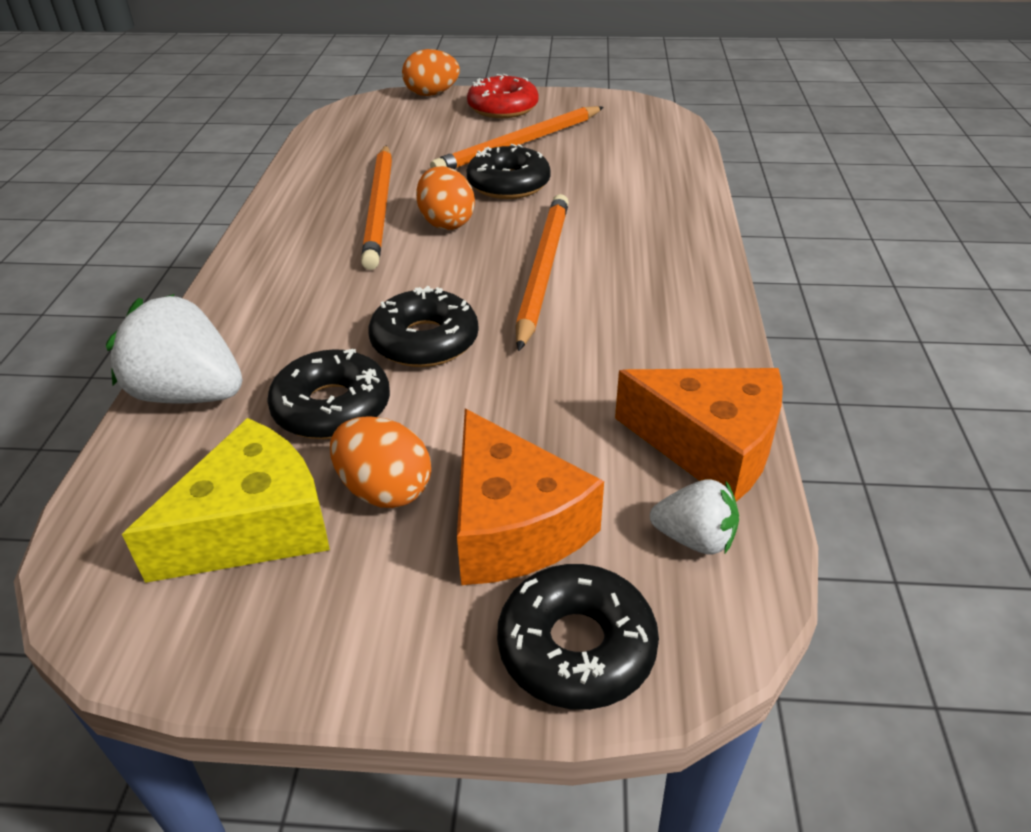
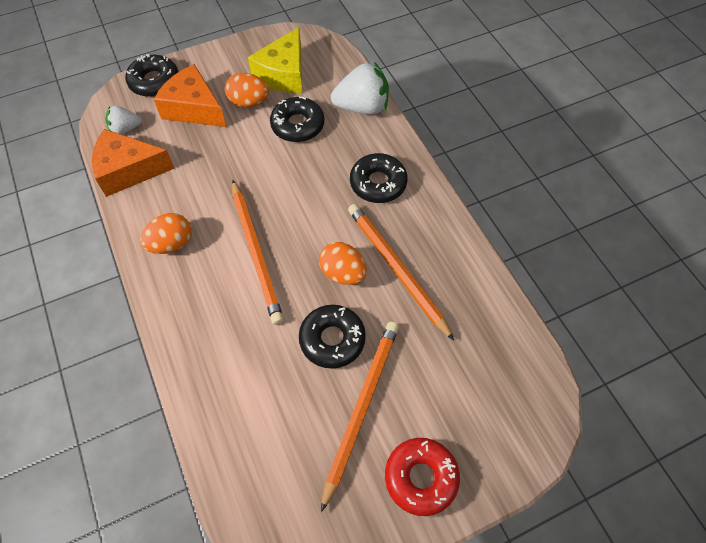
camera: 150 degrees right, 20 degrees up
black donut [368,286,479,367] -> black donut moved to [350,153,408,203]
orange egg [402,49,460,96] -> orange egg moved to [140,213,191,254]

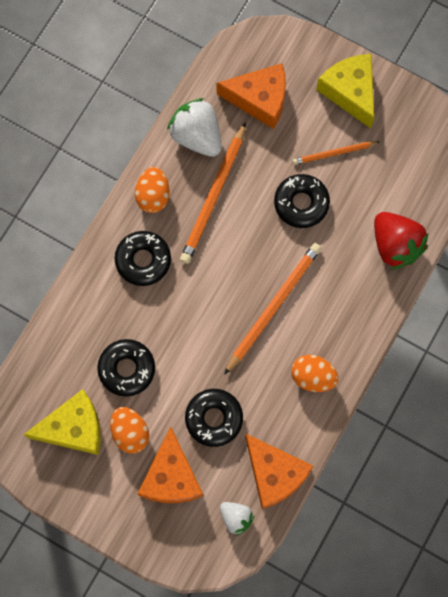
camera: 125 degrees left, 15 degrees up
black donut [125,54,178,97] -> black donut moved to [185,389,243,447]
orange egg [319,242,367,285] -> orange egg moved to [135,167,170,213]
orange pencil [321,322,399,512] -> orange pencil [292,141,379,165], size x0.57
white strawberry [331,62,389,115] -> white strawberry moved to [167,98,222,157]
red donut [385,438,460,516] -> yellow cheese [316,54,374,129]
none -> orange cheese [217,63,286,129]
none -> red strawberry [374,212,428,270]

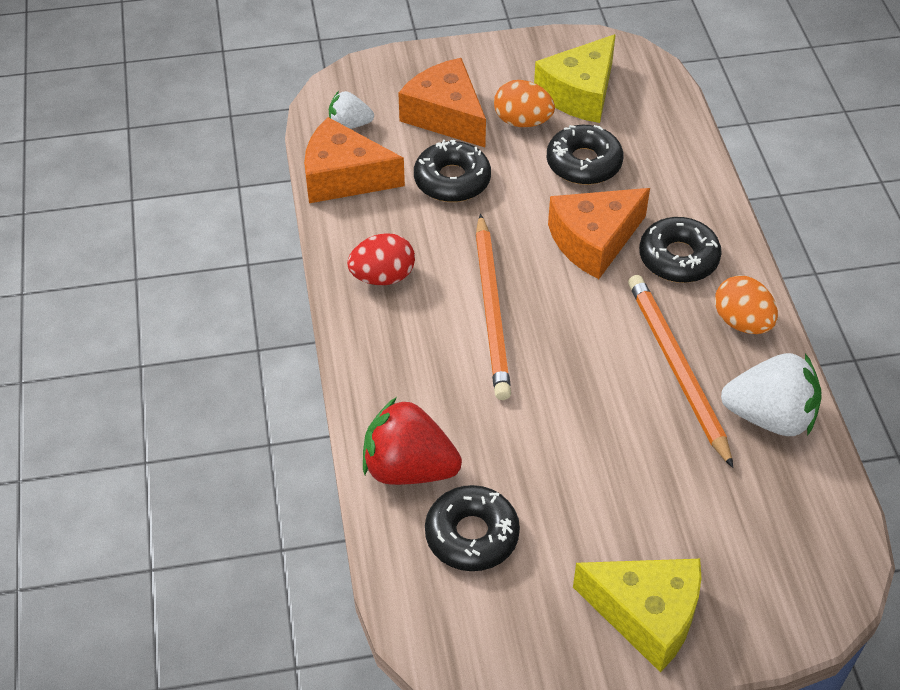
camera: 140 degrees right, 25 degrees down
orange cheese [217,63,286,129] -> orange cheese moved to [548,188,650,279]
black donut [274,174,330,228] -> black donut moved to [425,485,520,571]
orange egg [291,355,339,392] -> red egg [347,233,415,285]
orange pencil [292,141,379,165] -> none

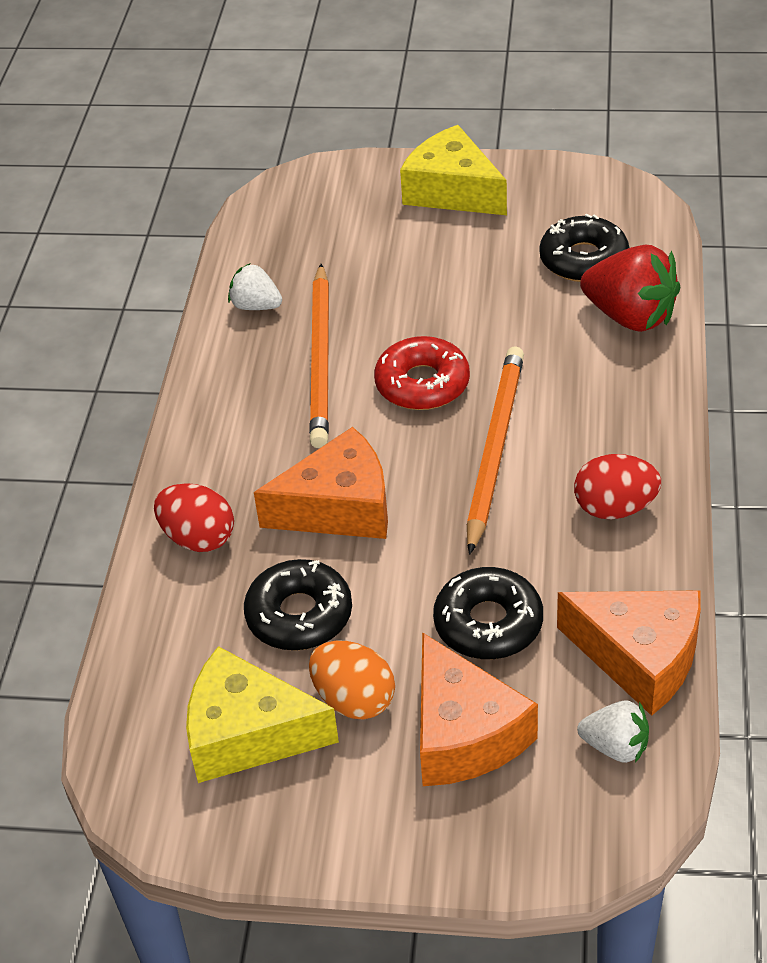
camera: 160 degrees left, 5 degrees down
yellow cheese [534,34,616,123] -> yellow cheese turned 135 degrees counterclockwise [186,646,339,783]
black donut [639,217,722,283] -> none
orange egg [715,275,778,334] -> none
white strawberry [721,353,822,436] -> white strawberry [228,263,282,310], size x0.56
none -> red egg [154,483,234,552]
none -> red donut [374,336,470,410]

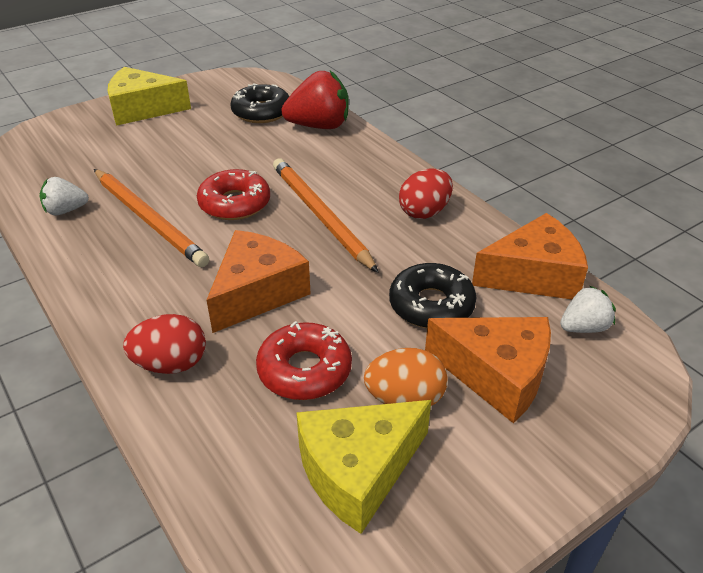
camera: 45 degrees left, 5 degrees down
black donut [244,559,352,651] -> red donut [256,321,352,400]

